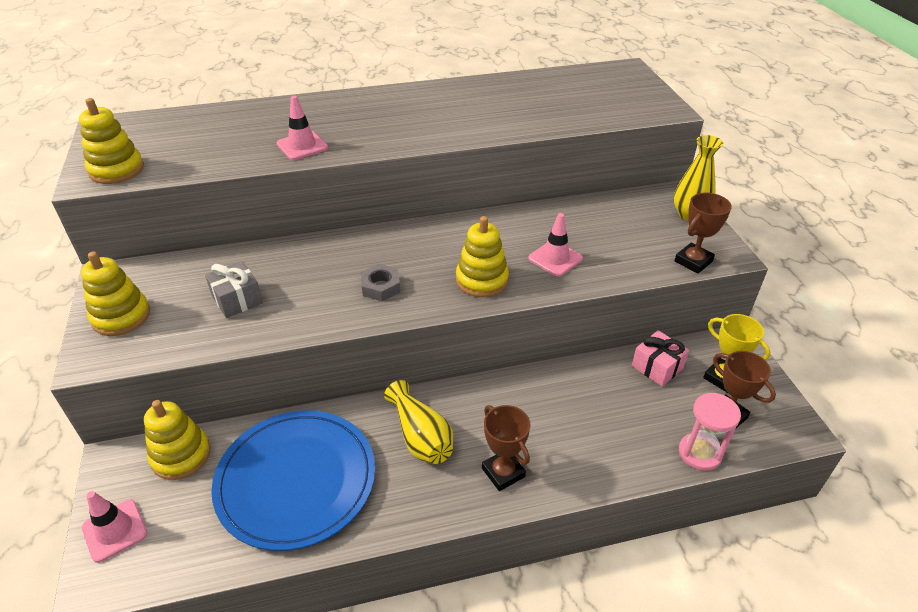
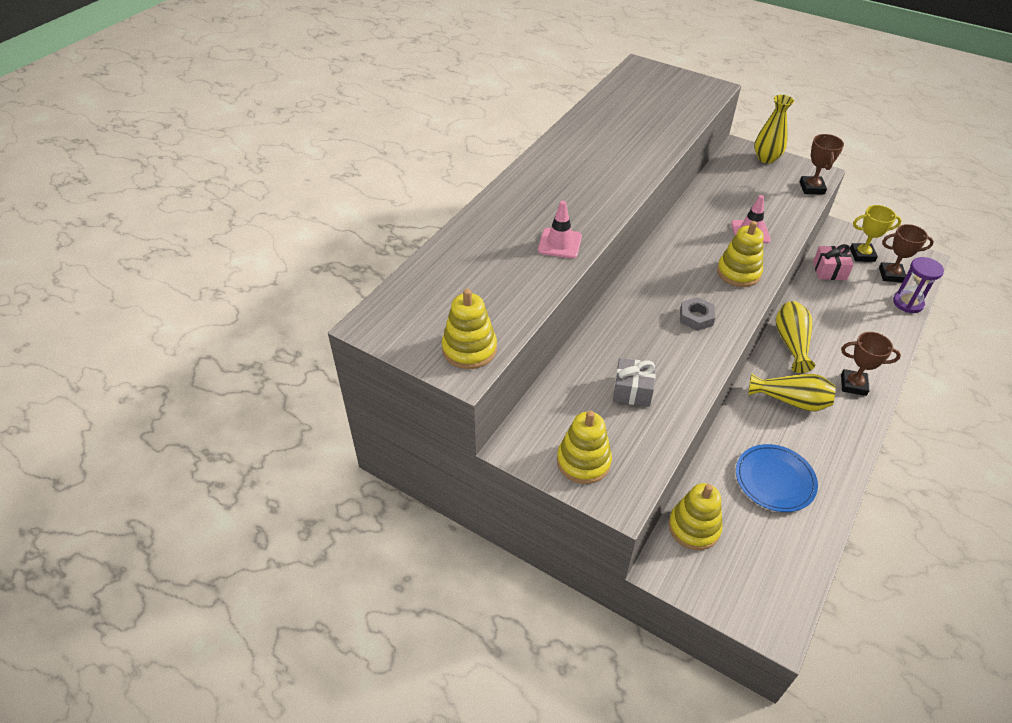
camera: 45 degrees left, 5 degrees up
pink traffic cone [82,491,147,563] -> none
blue plate [211,410,375,551] -> blue plate [736,444,818,512], size x0.61
pink hourglass [679,393,741,471] -> purple hourglass [893,257,944,313]
none -> yellow vase [776,301,815,373]

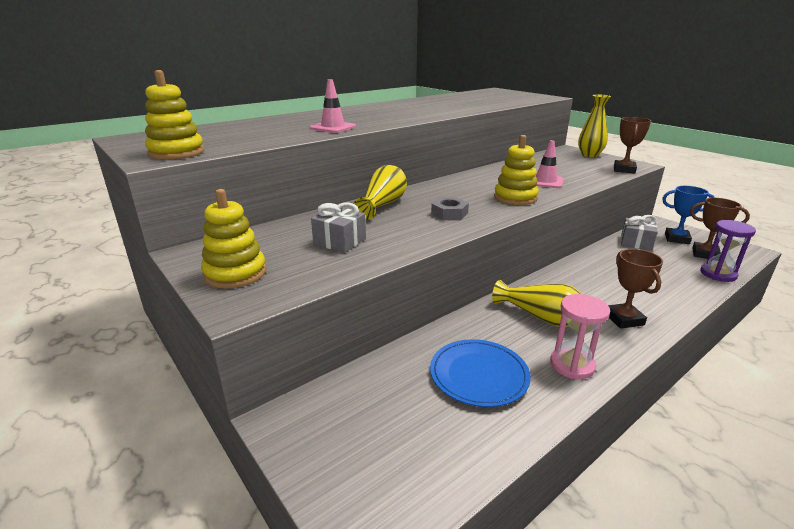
camera: 20 degrees right, 20 degrees down
yellow stacking toy [669,483,723,550] -> none
yellow vase [776,301,815,373] -> yellow vase moved to [354,165,407,220]
pink gift [813,244,854,280] -> grey gift [621,215,658,251]
brown trophy [841,332,901,396] -> brown trophy turned 45 degrees clockwise [608,249,663,329]
yellow trophy [850,205,902,262] -> blue trophy [662,186,715,244]
none -> pink hourglass [550,294,610,379]

